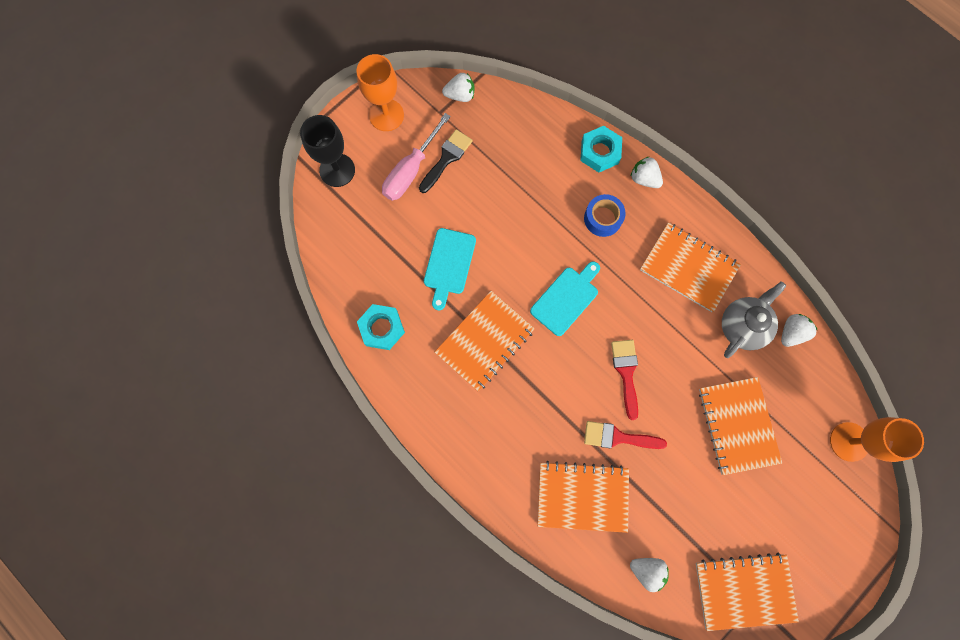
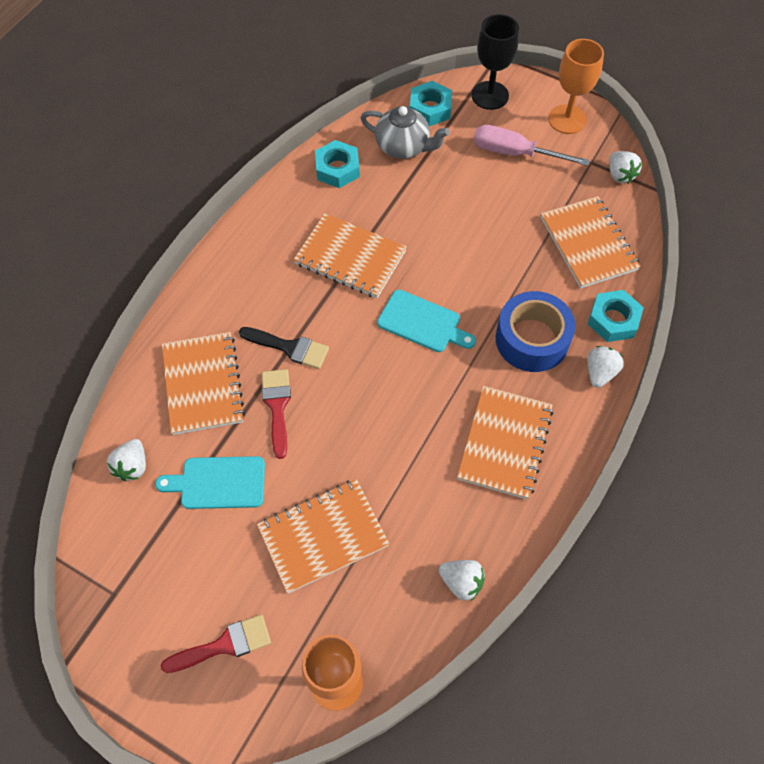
camera: 75 degrees right, 15 degrees down
black brush [419,129,473,193] -> black brush moved to [239,327,329,369]
turquoise cutting board [424,228,476,310] -> turquoise cutting board moved to [155,456,265,509]
blue tape [584,194,626,237] -> blue tape [496,291,575,372], size x1.59
red brush [611,340,638,420] -> red brush moved to [161,614,271,673]
orange notebook [696,553,799,631] -> orange notebook moved to [541,196,641,288]
grey teapot [722,281,787,358] -> grey teapot moved to [361,106,450,159]
none -> turquoise nut [410,81,452,126]

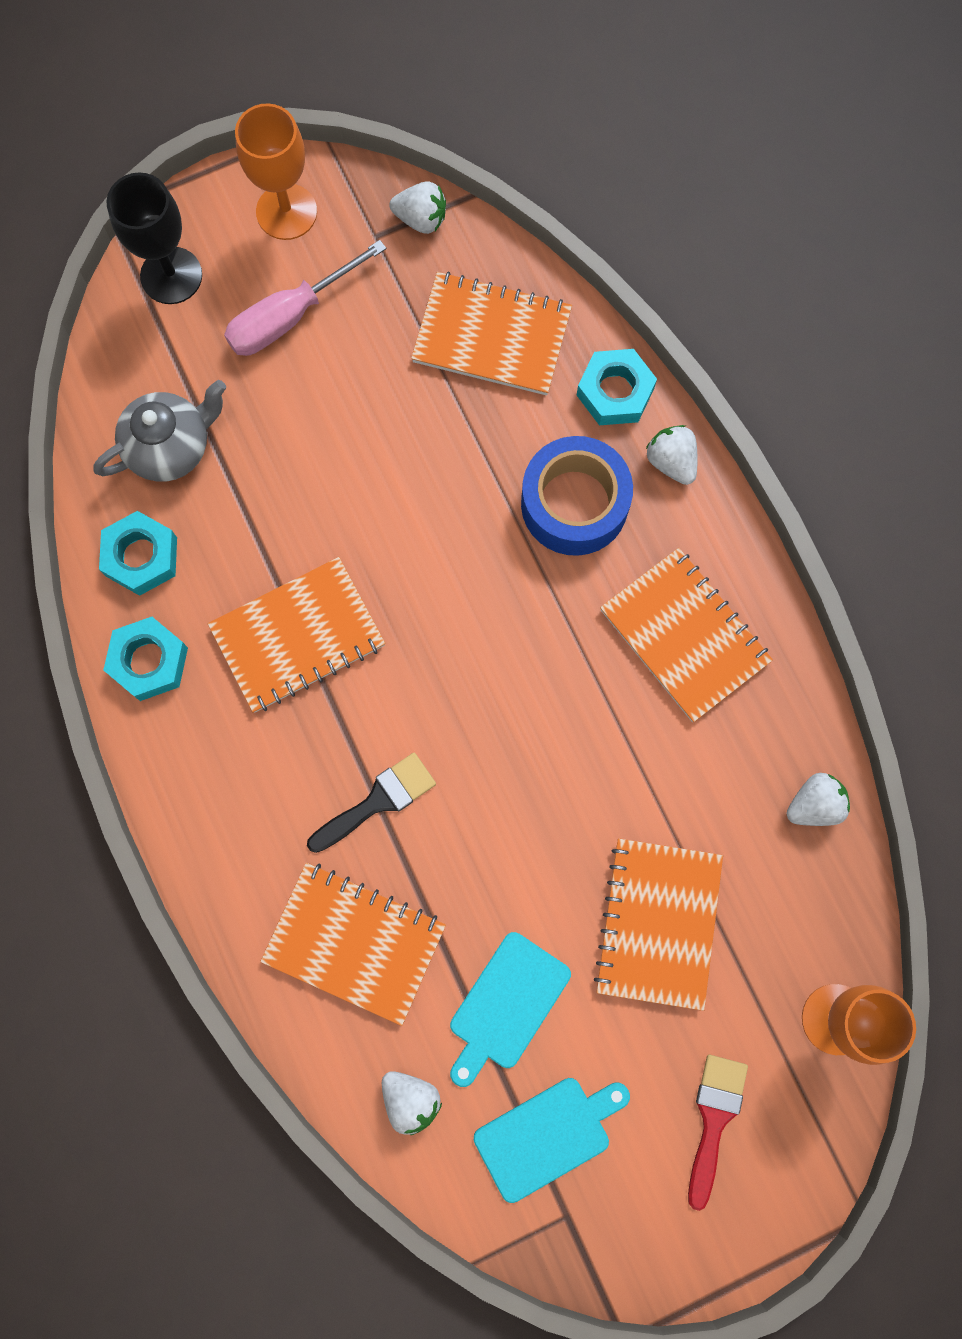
camera: 55 degrees left, 15 degrees up
red brush [262,369,291,459] -> none
turquoise cutting board [377,290,476,352] -> turquoise cutting board moved to [474,1078,630,1203]
turquoise nut [410,81,452,126] -> turquoise nut moved to [103,617,188,701]

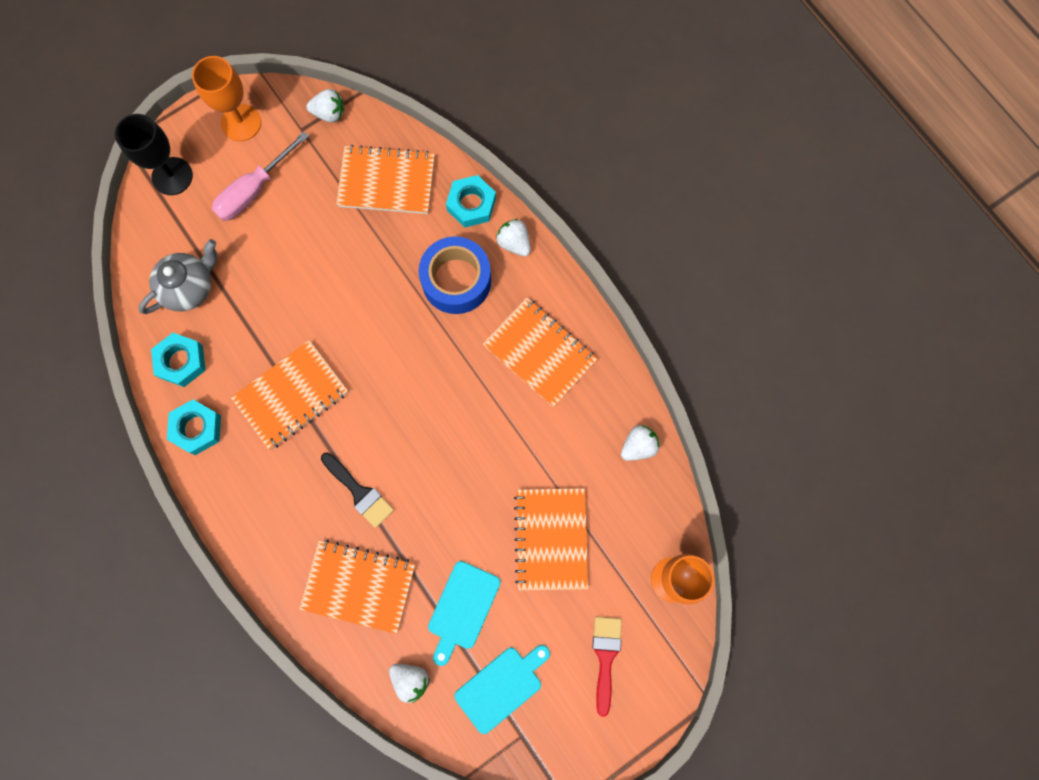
camera: 10 degrees left, 0 degrees up
black brush [307,753,436,853] -> black brush turned 90 degrees clockwise [321,453,394,528]

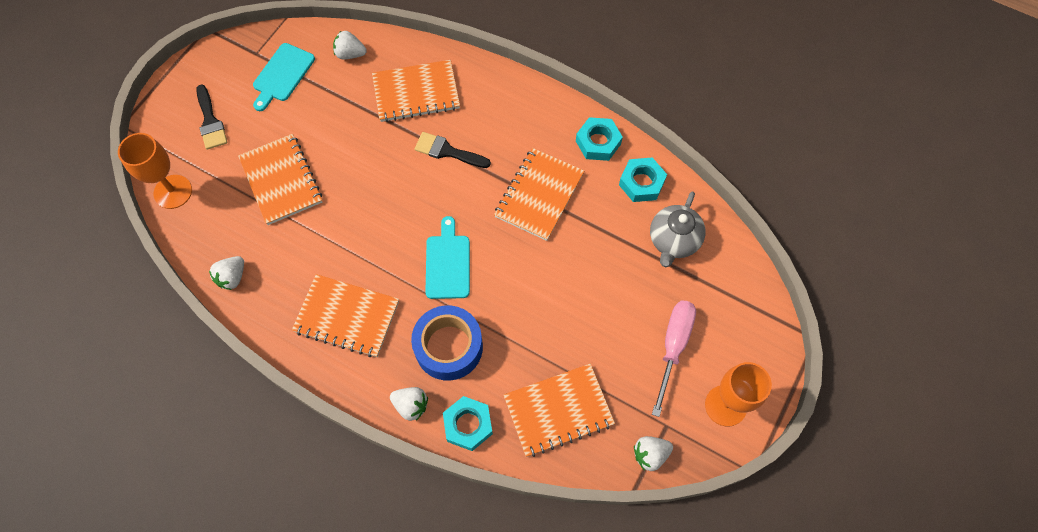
camera: 155 degrees right, 10 degrees down
black goblet [115,114,193,195] -> none
turquoise cutting board [428,561,501,666] -> turquoise cutting board moved to [425,216,470,299]
red brush [592,616,622,717] -> black brush [196,84,227,150]

